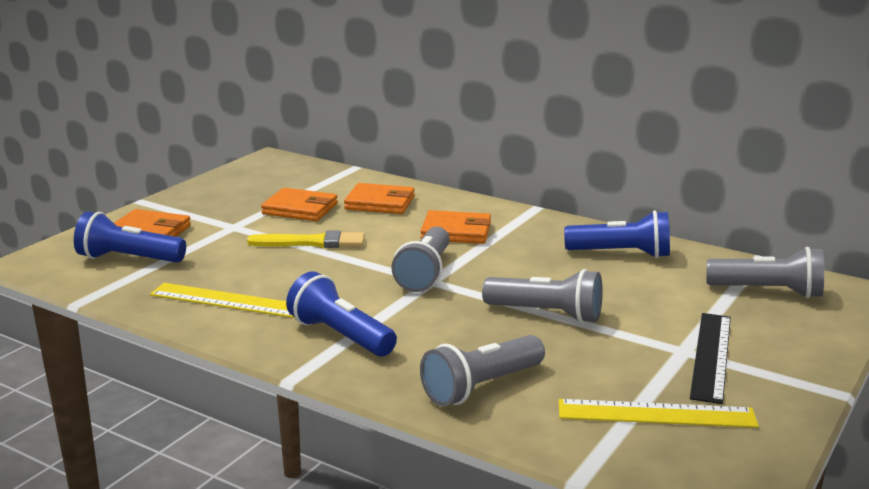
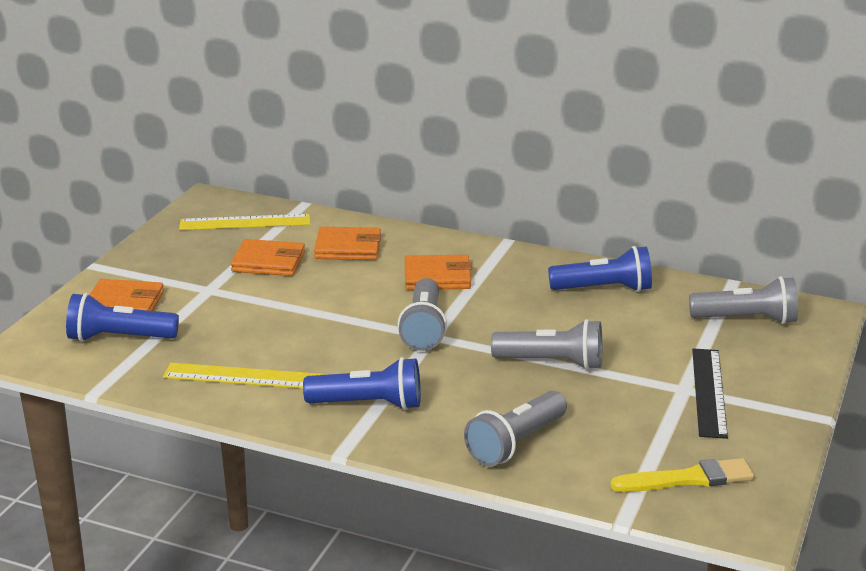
camera: 10 degrees left, 5 degrees up
yellow brush [247,231,365,248] -> yellow brush moved to [610,458,754,492]
blue flashlight [286,271,397,357] -> blue flashlight turned 150 degrees clockwise [303,357,421,410]
yellow ruler [559,399,759,428] -> yellow ruler moved to [179,214,310,230]

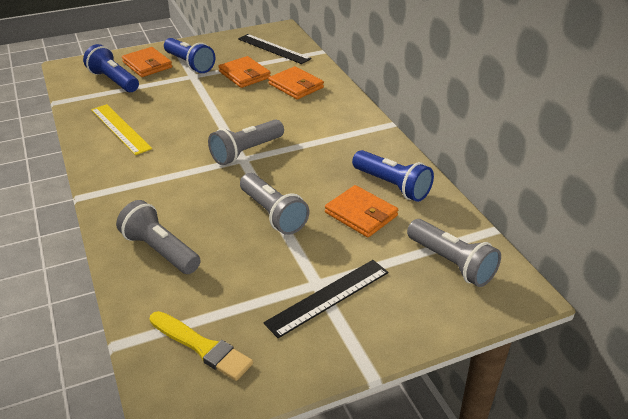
camera: 45 degrees right, 10 degrees up
yellow ruler [179,214,310,230] -> black ruler [238,34,311,64]
blue flashlight [303,357,421,410] -> blue flashlight moved to [164,38,215,73]
orange wallet [405,255,472,290] -> orange wallet moved to [325,185,398,237]
grey flashlight [464,391,567,467] -> grey flashlight turned 45 degrees clockwise [116,200,201,274]

